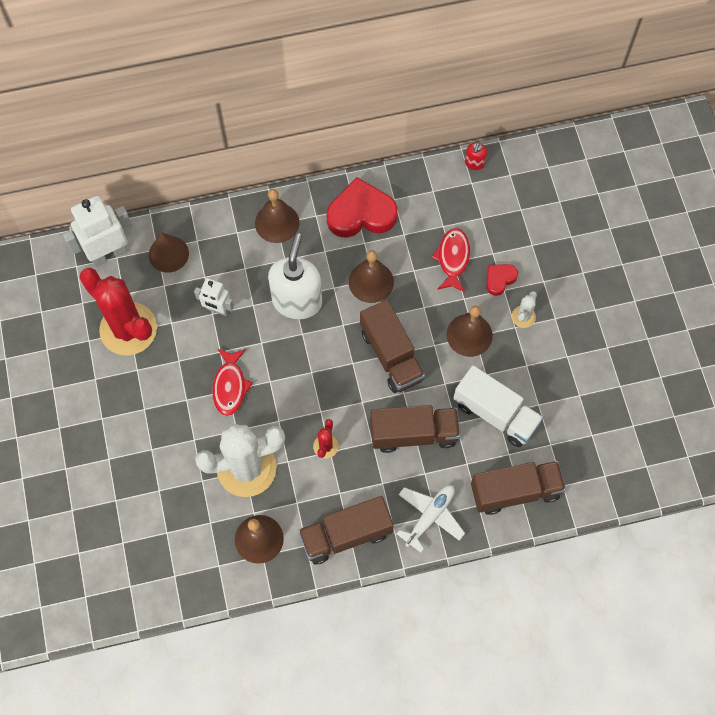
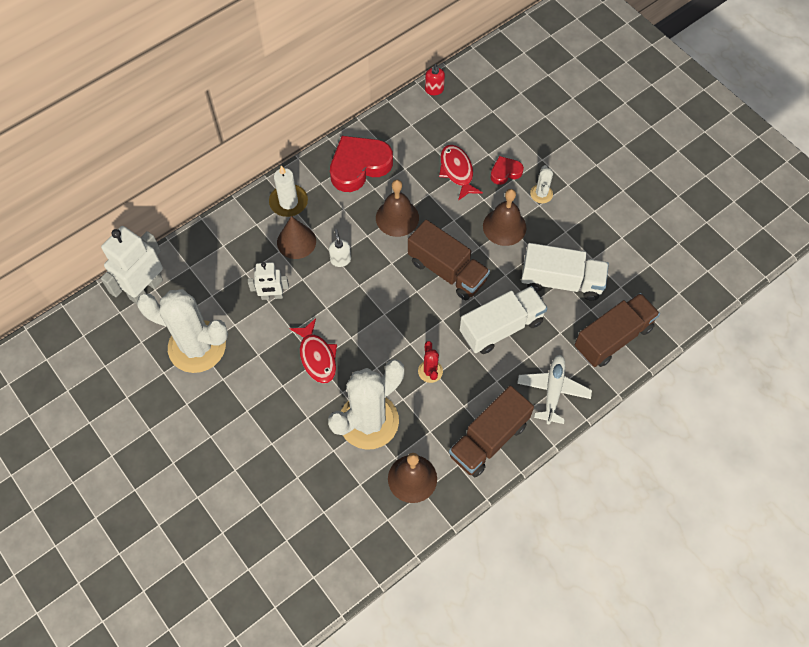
camera: 25 degrees left, 5 degrees down
red cactus [79,268,157,356] -> white cactus [137,289,228,373]
brown cone [149,232,189,273] -> brown cone moved to [277,216,316,259]
brown bell [255,189,299,243] -> white candle [269,166,308,217]
white soap dispenser [268,233,322,319] -> white soap dispenser [329,229,351,267], size x0.43
brown truck [370,405,460,453] -> white truck [460,286,548,354]
red heart [486,264,518,296] -> red heart turned 45 degrees clockwise [490,156,524,185]

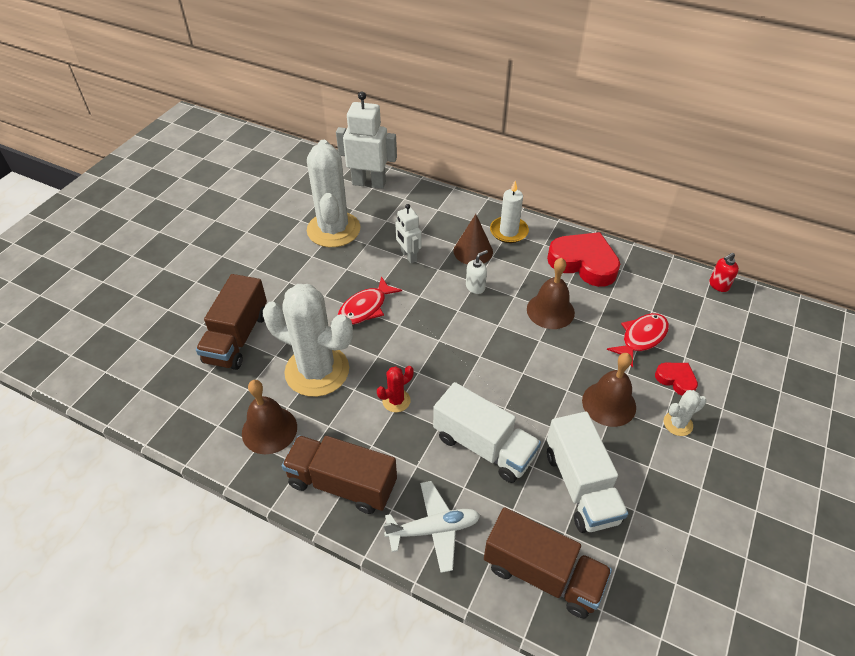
camera: 65 degrees right, 15 degrees down
brown truck [408,220,490,300] -> brown truck moved to [196,274,267,370]

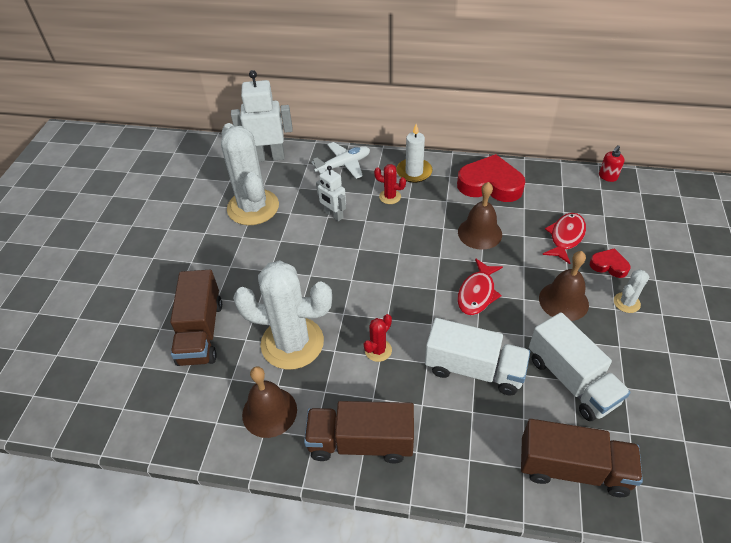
camera: 15 degrees left, 0 degrees up
red fish [338,276,402,325] -> red fish moved to [457,258,503,315]
white plane [383,481,480,573] -> white plane moved to [311,142,370,179]
brown cone [453,214,493,265] -> red cactus [374,164,406,204]
white soap dispenser [466,250,488,294] -> none

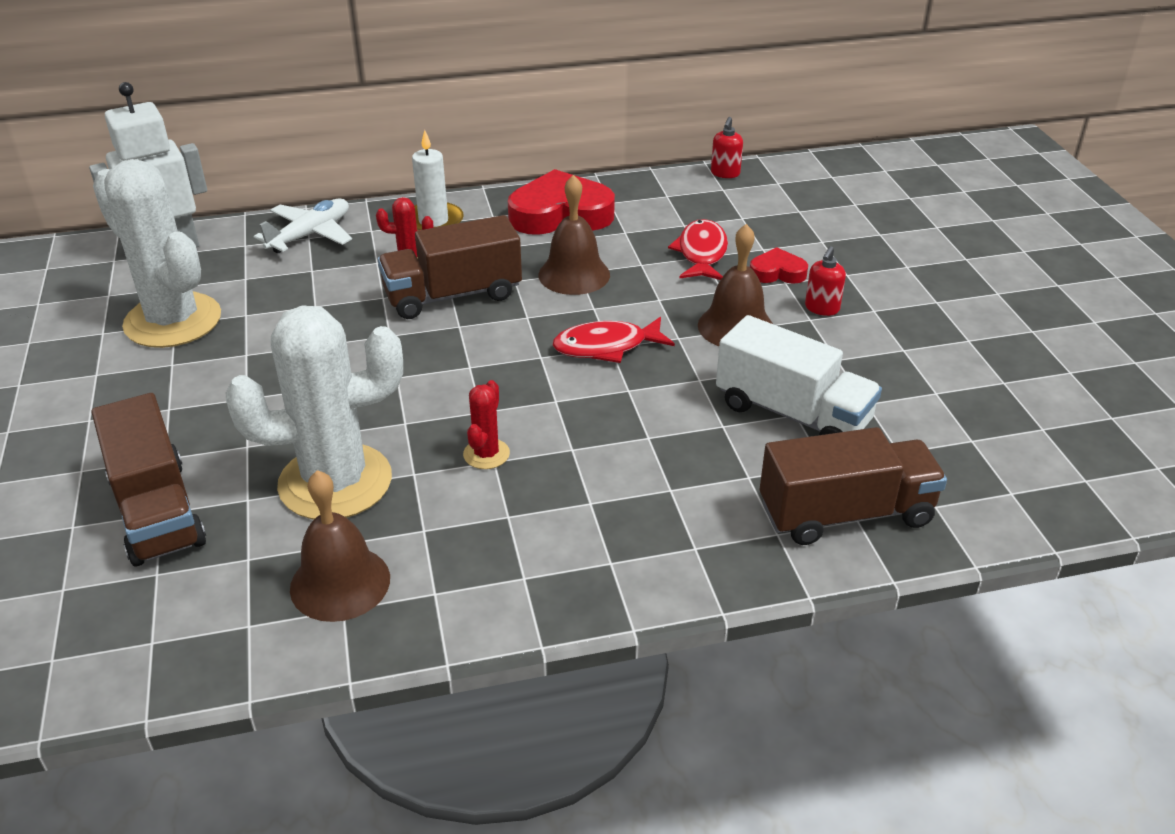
camera: 25 degrees left, 10 degrees down
brown truck [304,401,414,463] -> brown truck moved to [378,215,522,319]
white robot [316,166,346,221] -> none
white truck [425,318,530,395] -> none
red fish [457,258,503,315] -> red fish turned 75 degrees clockwise [552,317,675,363]
white cactus [614,269,649,313] -> red soap dispenser [805,246,846,316]

